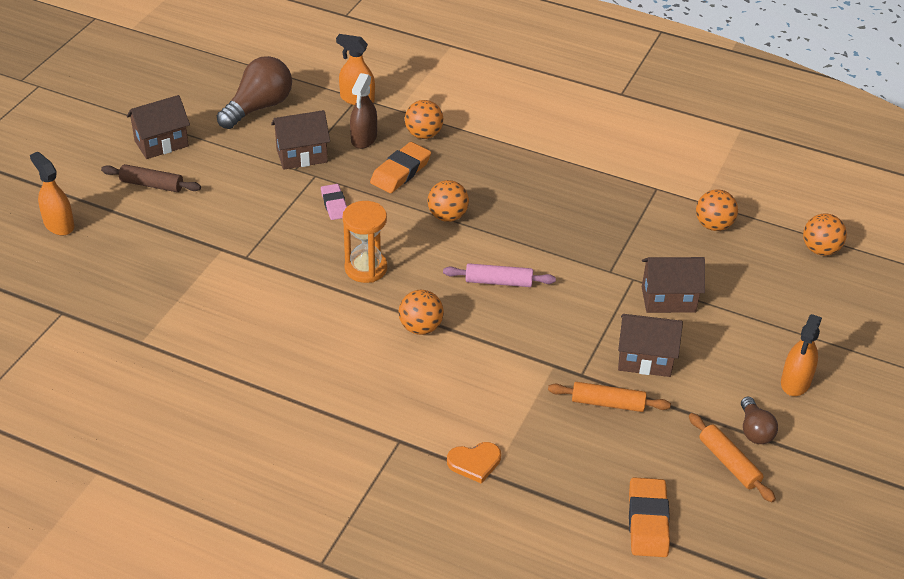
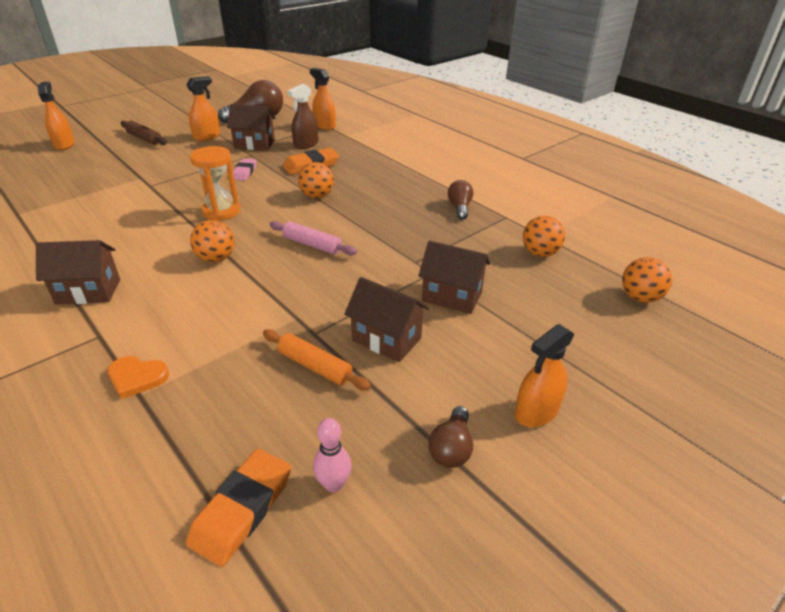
camera: 25 degrees right, 5 degrees down
brown house [127,95,190,159] -> brown house moved to [36,240,120,305]
orange ball [405,100,443,139] -> none
orange rolling pin [689,413,776,502] -> none
none -> orange spray bottle [186,76,220,141]
none -> pink bowling pin [313,418,352,492]
none -> brown light bulb [448,180,473,220]

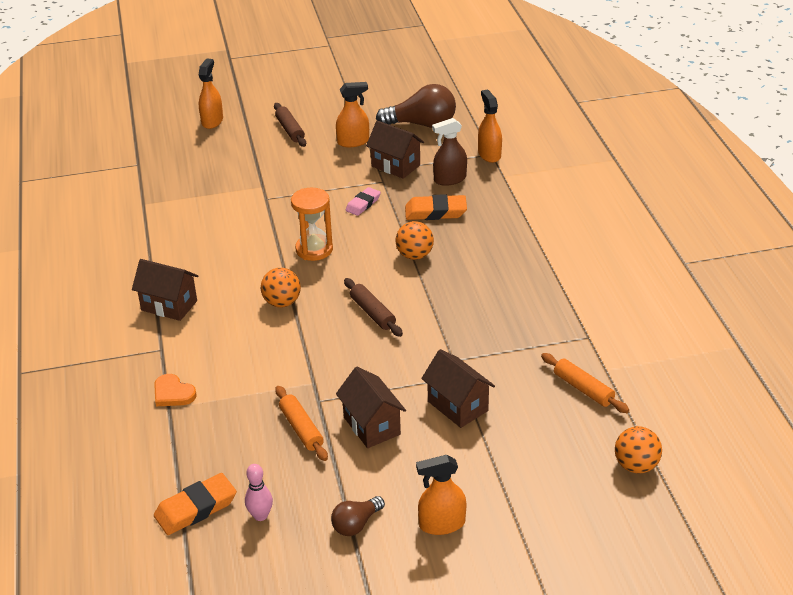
camera: 30 degrees right, 0 degrees up
pink rolling pin [269,221,357,255] -> brown rolling pin [344,278,403,337]
brown light bulb [448,180,473,220] -> none
orange ball [523,216,565,257] -> orange rolling pin [541,353,629,413]

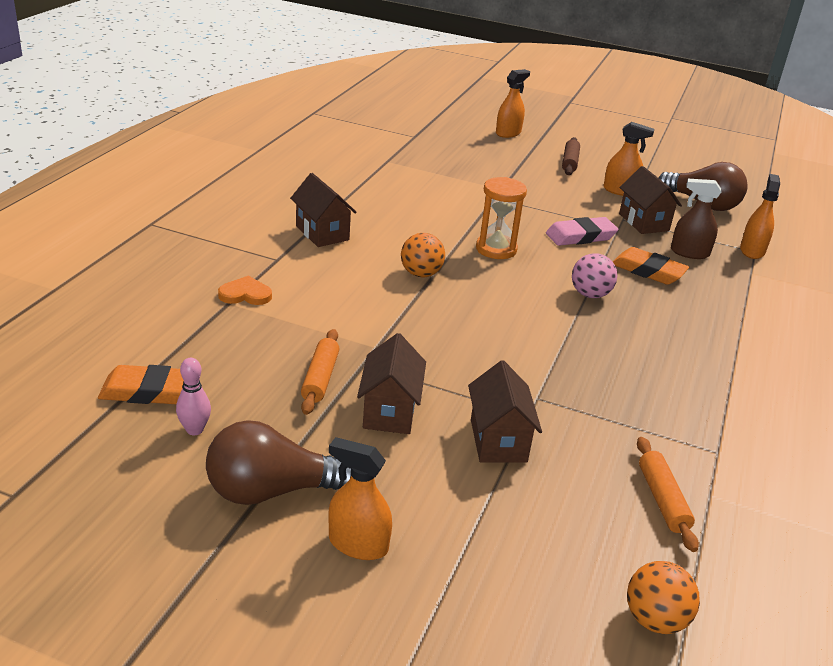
camera: 30 degrees right, 5 degrees down
orange heart [154,374,197,406] -> orange heart turned 105 degrees clockwise [218,276,272,305]
brown light bulb [331,496,385,536] -> brown light bulb [206,420,351,505], size x1.82
brown rolling pin [344,278,403,337] -> none
pink eraser [345,187,381,216] -> pink eraser [546,217,618,246], size x1.54
orange ball [395,221,434,260] -> pink ball [572,253,617,298]

